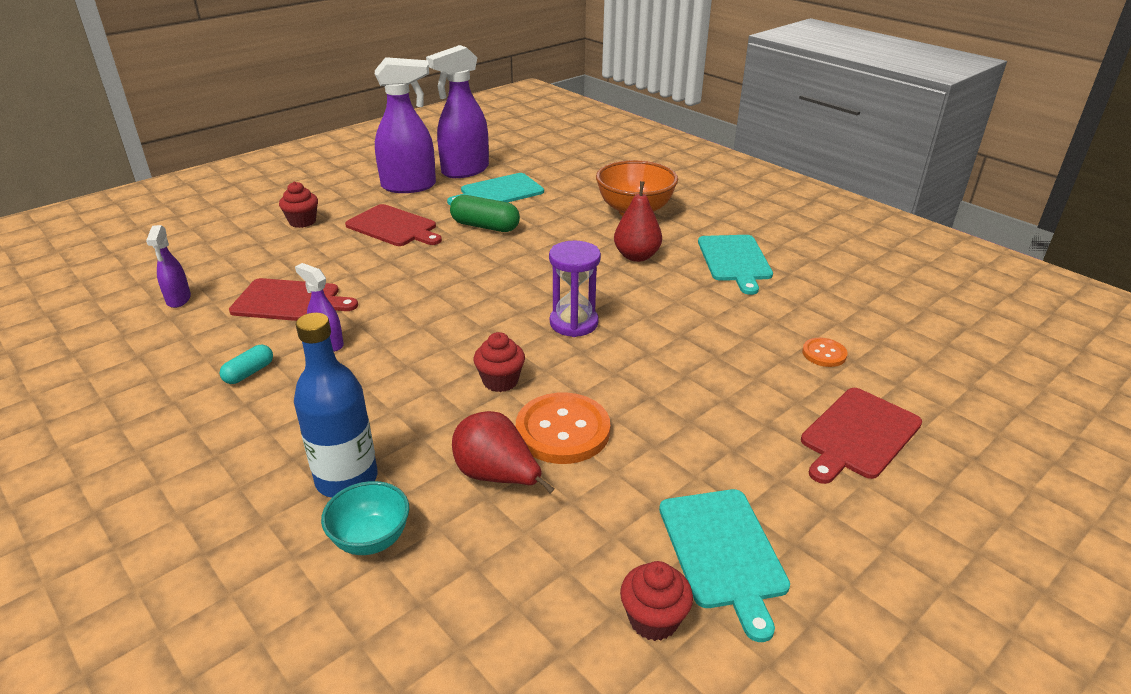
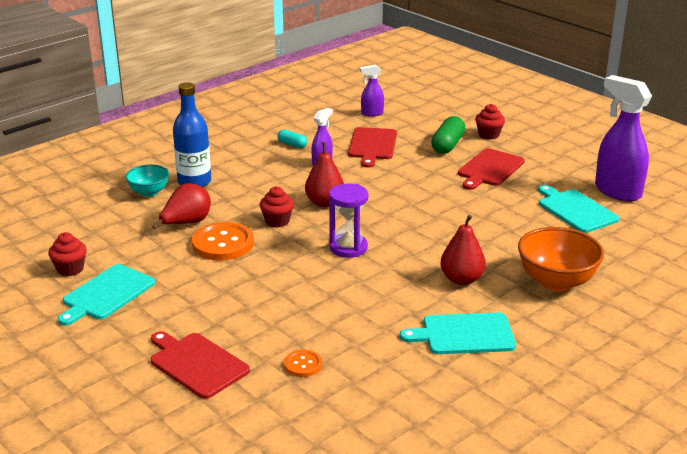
camera: 90 degrees right, 5 degrees down
purple spray bottle [375,57,436,193] -> none
green capsule [450,195,520,232] -> green capsule moved to [431,116,465,154]
turquoise cutting board [659,489,790,642] -> turquoise cutting board turned 45 degrees counterclockwise [58,264,155,325]
none -> red pear [305,142,344,207]

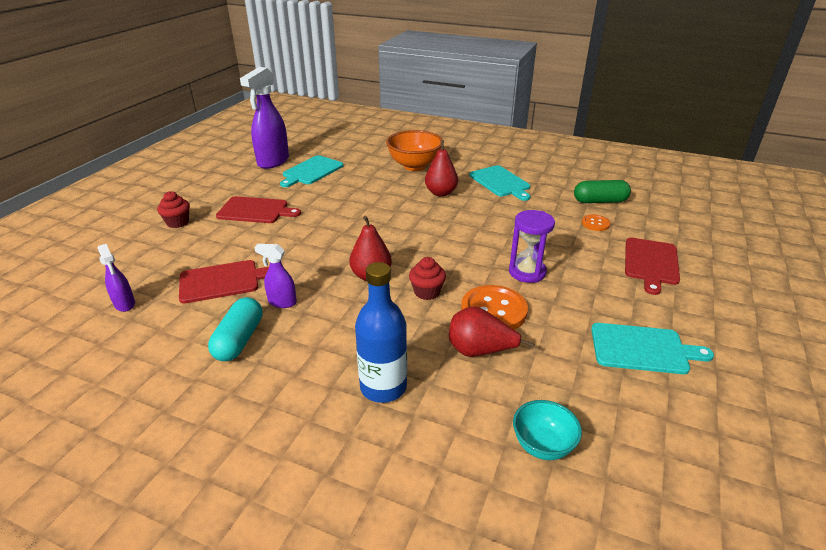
camera: 115 degrees left, 5 degrees up
red cupcake [48,232,87,276] -> none
turquoise bowl [125,165,169,197] -> turquoise bowl moved to [513,400,582,460]
turquoise capsule [277,130,308,148] -> turquoise capsule [208,297,262,361], size x1.72
purple hourglass [329,184,368,258] -> purple hourglass moved to [509,210,555,283]
green capsule [431,116,465,154] -> green capsule moved to [574,180,631,203]

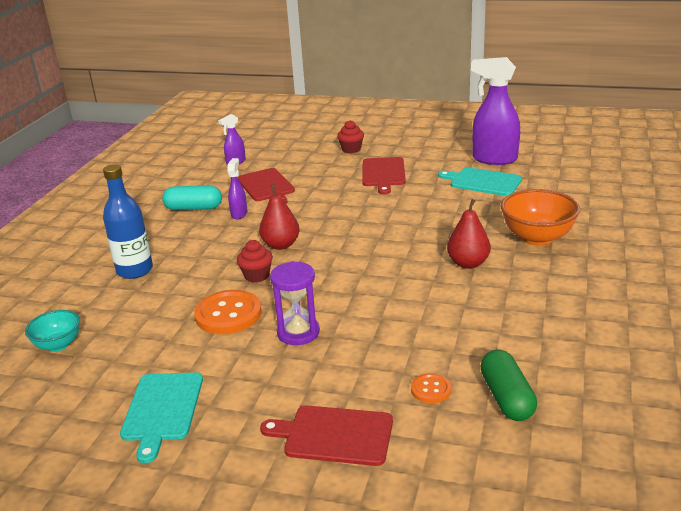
camera: 85 degrees right, 5 degrees down
red pear [449,306,535,357] -> none
turquoise cutting board [469,165,530,201] -> none

